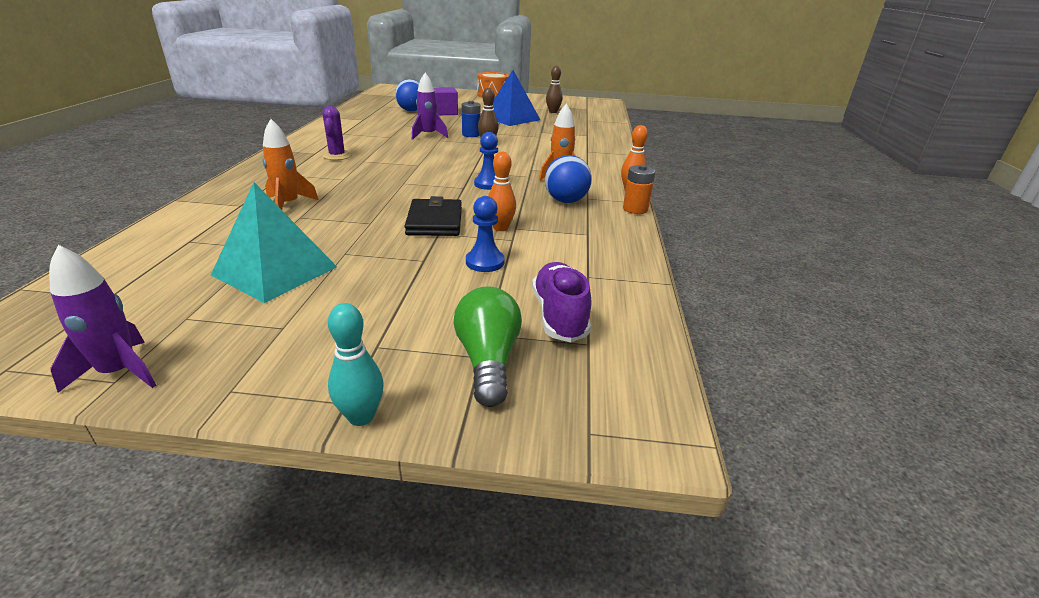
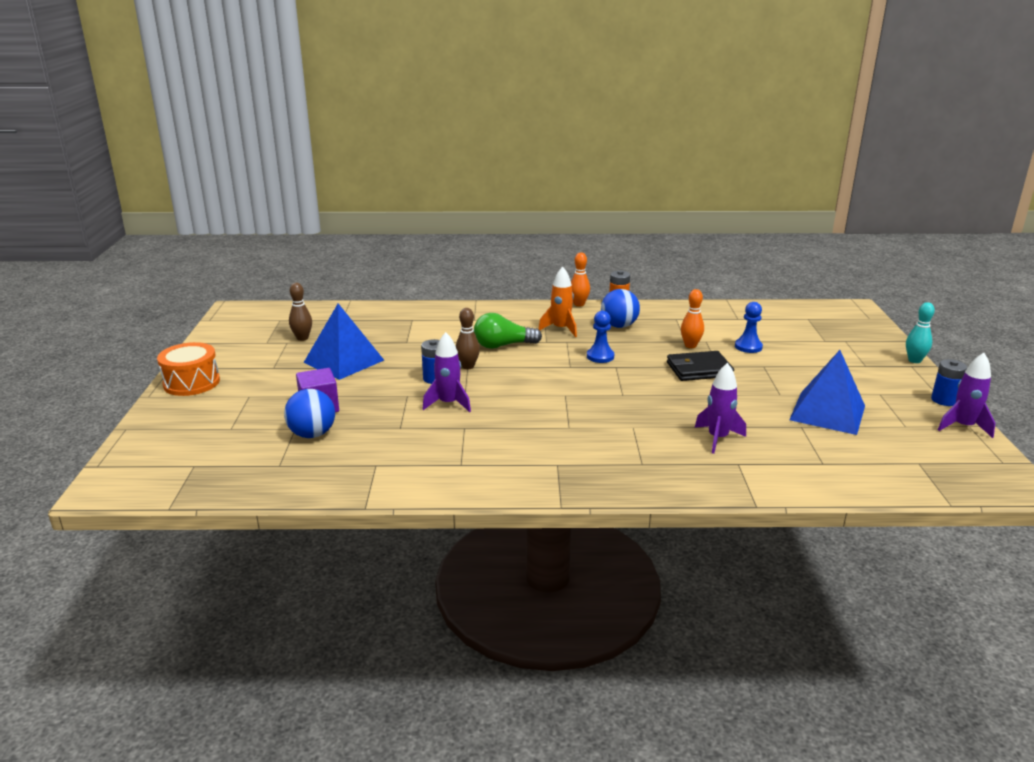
camera: 95 degrees left, 5 degrees down
turquoise pyramid [211,182,337,303] -> blue pyramid [789,350,865,435]
orange rocket [263,119,319,210] -> purple rocket [695,363,746,454]
purple cactus [322,106,351,160] -> none
green light bulb [454,286,522,407] -> green light bulb moved to [474,313,542,349]
purple shoe [532,262,591,342] -> none
none -> blue battery [931,359,967,406]

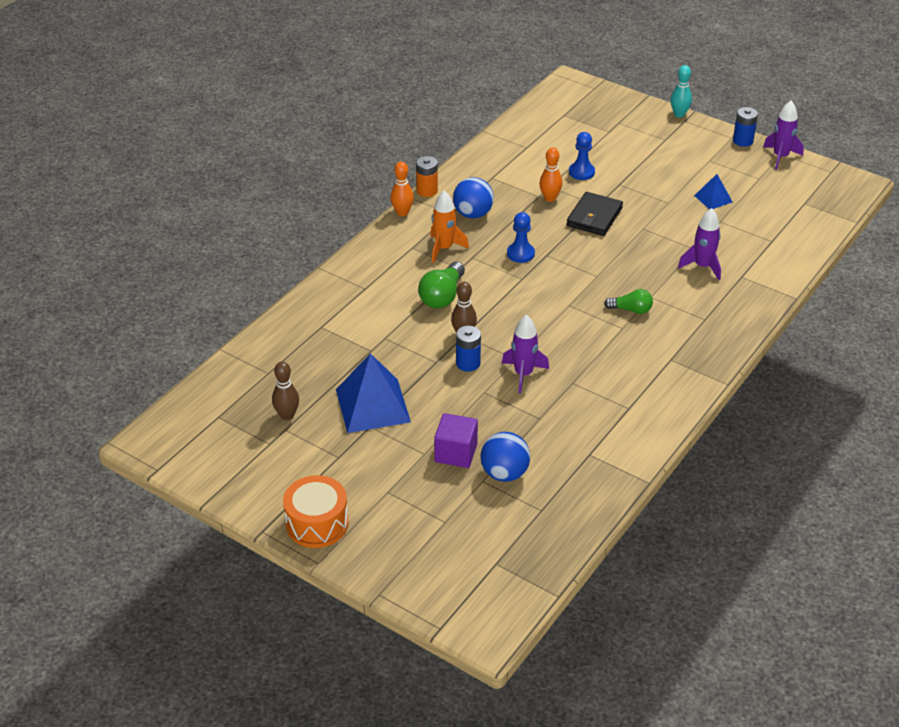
camera: 55 degrees left, 15 degrees up
blue pyramid [789,350,865,435] -> blue pyramid [694,174,732,209], size x0.51
none -> green light bulb [604,289,653,314]

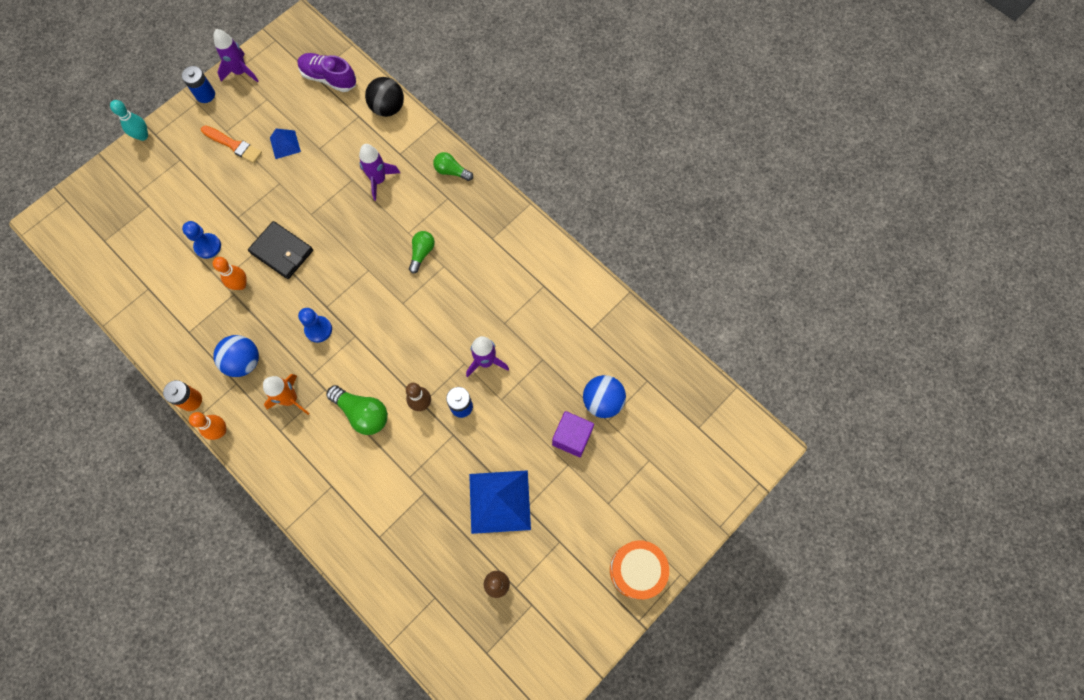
camera: 80 degrees left, 30 degrees up
none -> orange brush [201,125,262,163]
none -> purple shoe [298,53,356,92]
none -> black ball [365,77,404,117]
none -> green light bulb [433,152,473,181]

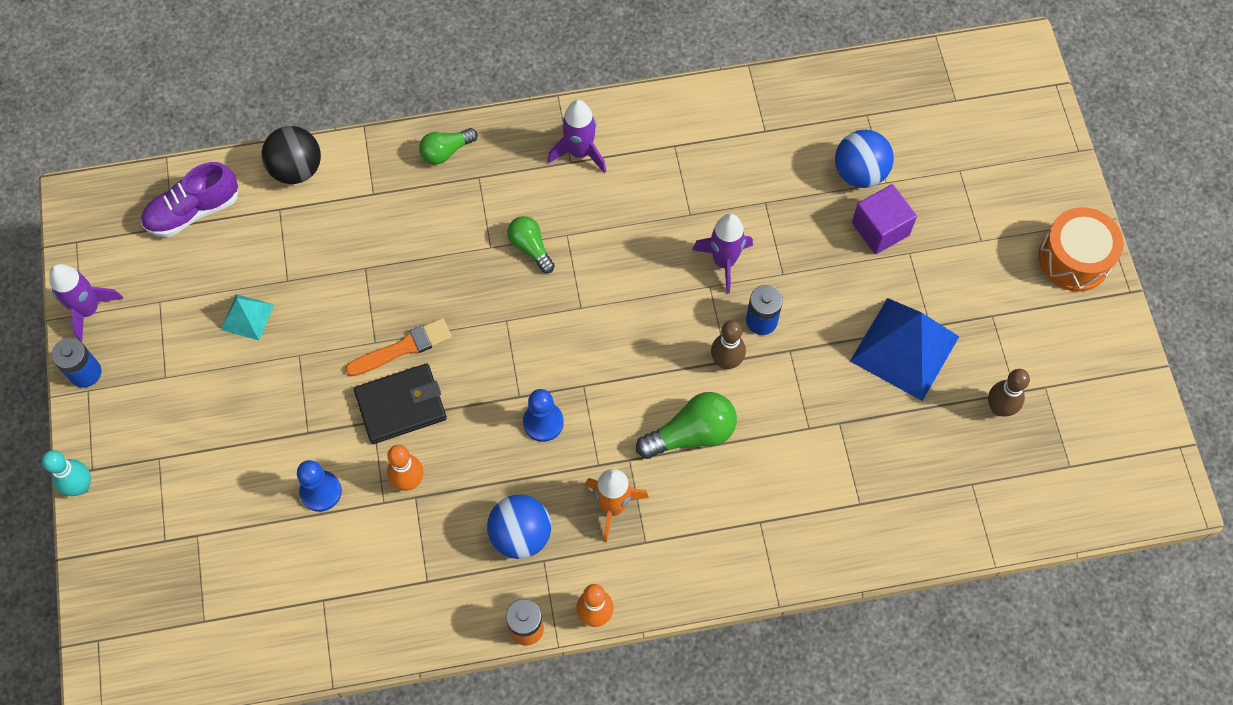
camera: 55 degrees left, 5 degrees down
orange brush [201,125,262,163] -> orange brush moved to [345,318,452,376]
blue pyramid [270,128,301,159] -> turquoise pyramid [221,294,274,340]
purple rocket [359,144,400,201] -> purple rocket moved to [548,100,606,173]

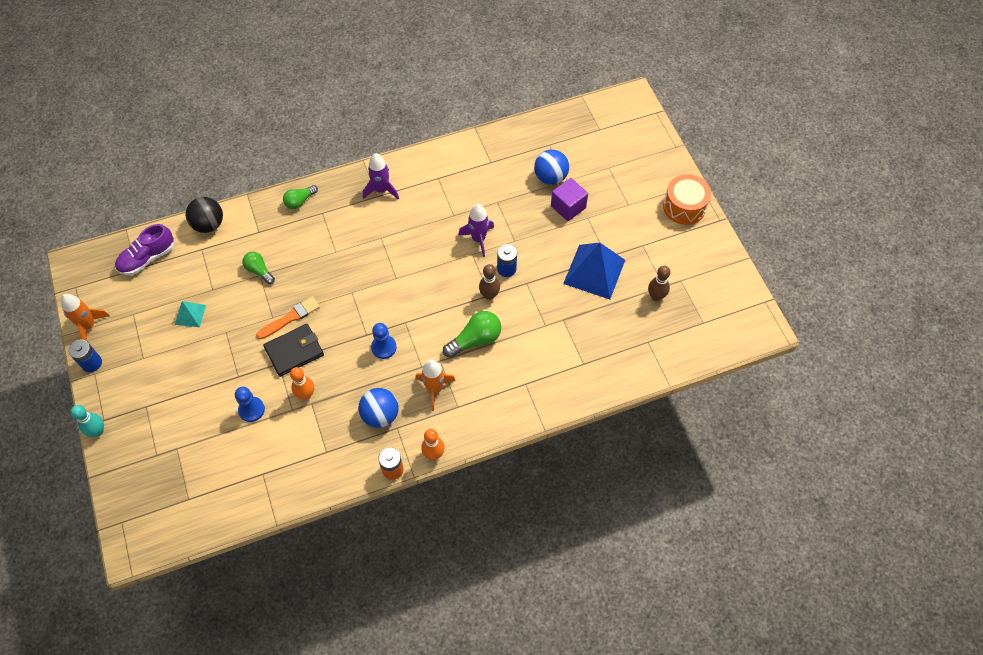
camera: 10 degrees left, 5 degrees down
purple rocket [49,264,123,342] -> orange rocket [61,294,110,341]
green light bulb [507,216,555,273] -> green light bulb moved to [242,252,275,284]

